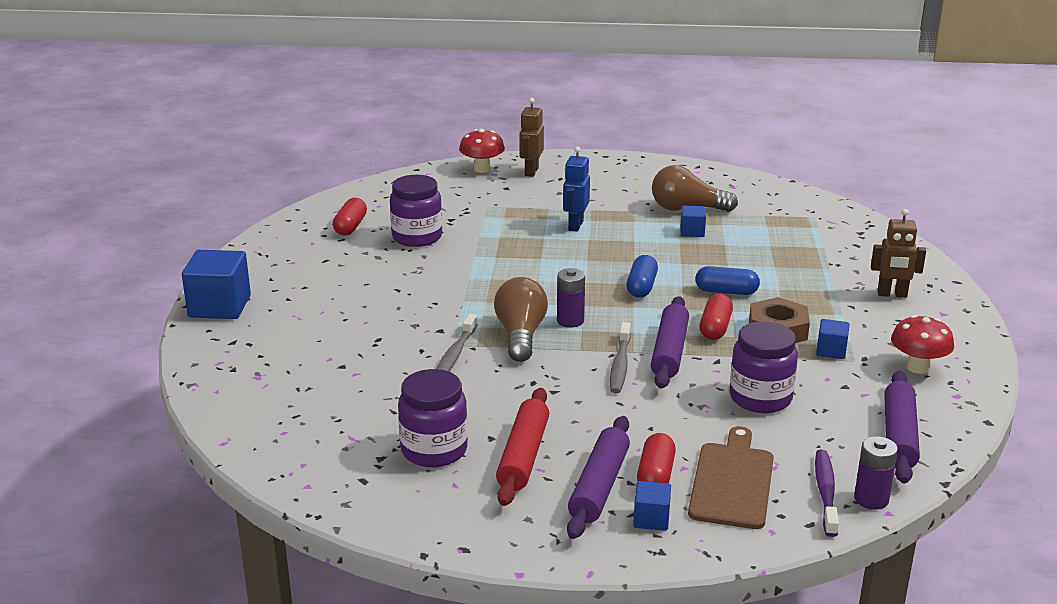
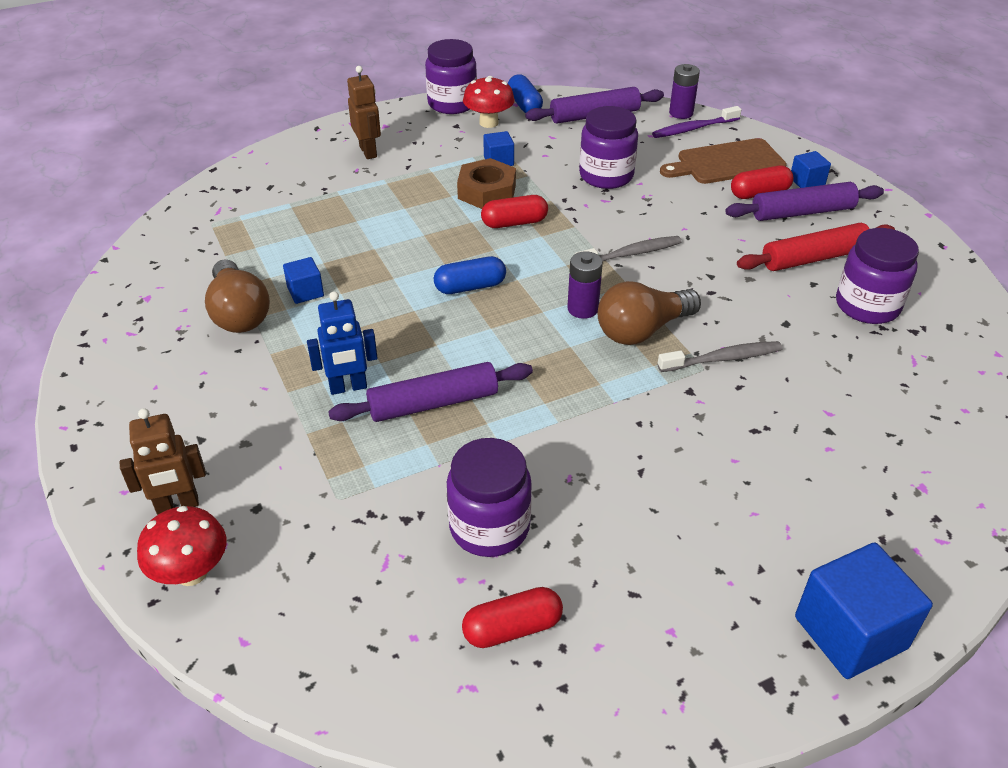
camera: 120 degrees left, 15 degrees up
purple rolling pin [651,296,689,389] -> purple rolling pin moved to [328,362,533,422]
blue capsule [695,266,760,295] -> blue capsule moved to [508,74,543,113]
none -> purple jar [425,39,477,114]

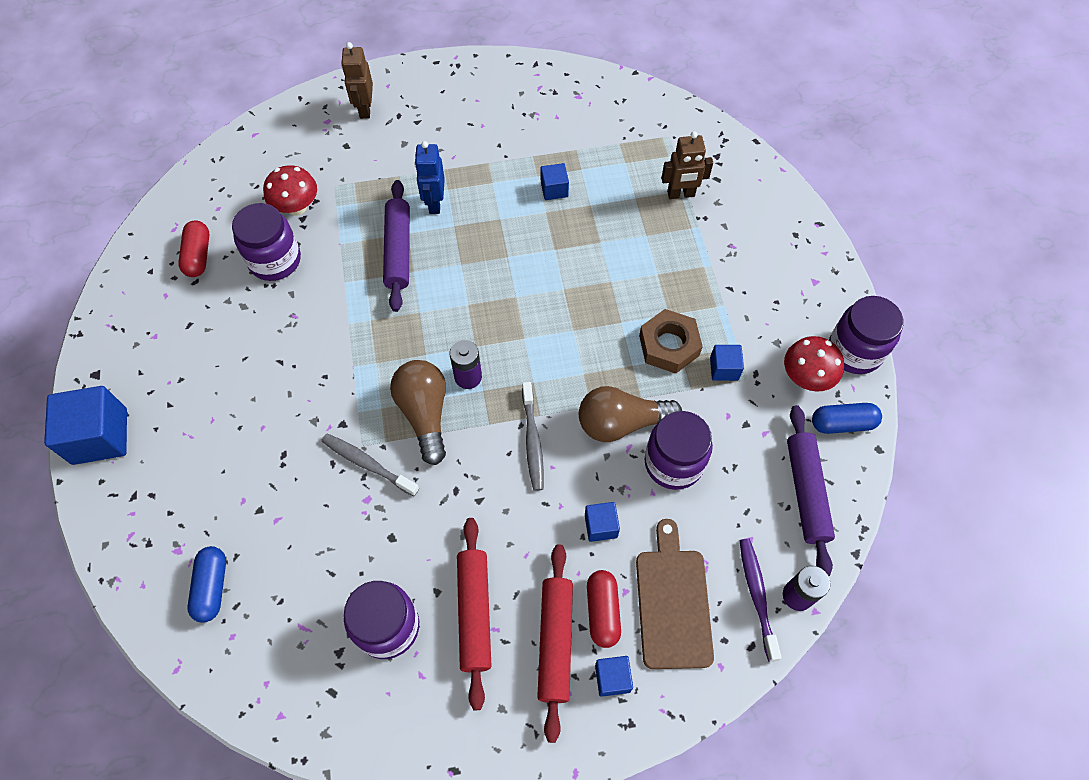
camera: 105 degrees right, 20 degrees up
red mushroom [137,506,227,586] -> red mushroom moved to [263,165,317,216]
brown light bulb [205,259,270,333] -> brown light bulb moved to [579,386,682,442]
brown robot [347,66,381,159] -> brown robot moved to [661,131,713,199]
blue capsule [434,256,506,294] -> blue capsule moved to [188,546,226,622]
red capsule [481,195,548,228] -> none
grey toothbrush [658,341,782,372] -> grey toothbrush turned 120 degrees clockwise [321,434,419,497]
purple rolling pin [725,182,884,221] -> red rolling pin [537,544,573,743]
none -> blue cube [585,502,620,542]

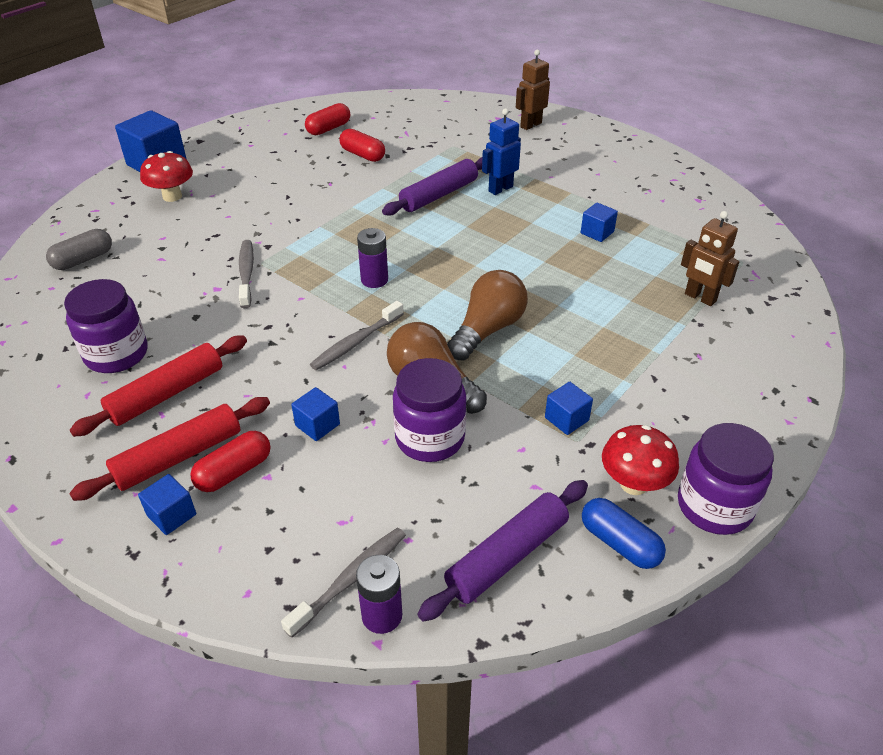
camera: 50 degrees right, 20 degrees down
blue capsule [188,546,226,622] -> grey capsule [46,229,112,270]
purple jar [232,203,301,281] -> red capsule [340,129,385,162]
red mushroom [263,165,317,216] -> red mushroom moved to [140,151,193,202]
brown light bulb [390,360,446,465] -> brown light bulb moved to [447,270,528,360]
brown cutting board [636,519,714,669] -> none
brown nut [639,309,703,374] -> none
purple toothbrush [739,539,781,661] -> grey toothbrush [281,527,406,638]

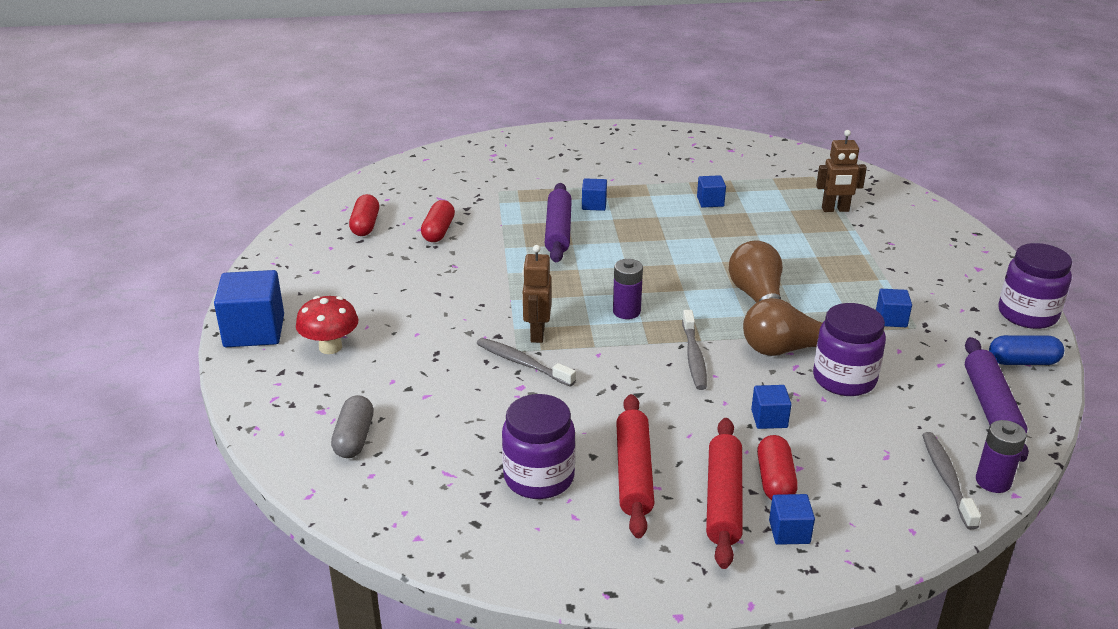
camera: 45 degrees left, 10 degrees down
red capsule [340,129,385,162] -> red capsule turned 75 degrees counterclockwise [421,200,455,242]
blue robot [482,108,521,195] -> blue cube [582,178,607,211]
brown robot [516,49,550,130] -> brown robot moved to [522,245,551,343]
red mushroom [602,425,679,495] -> none

